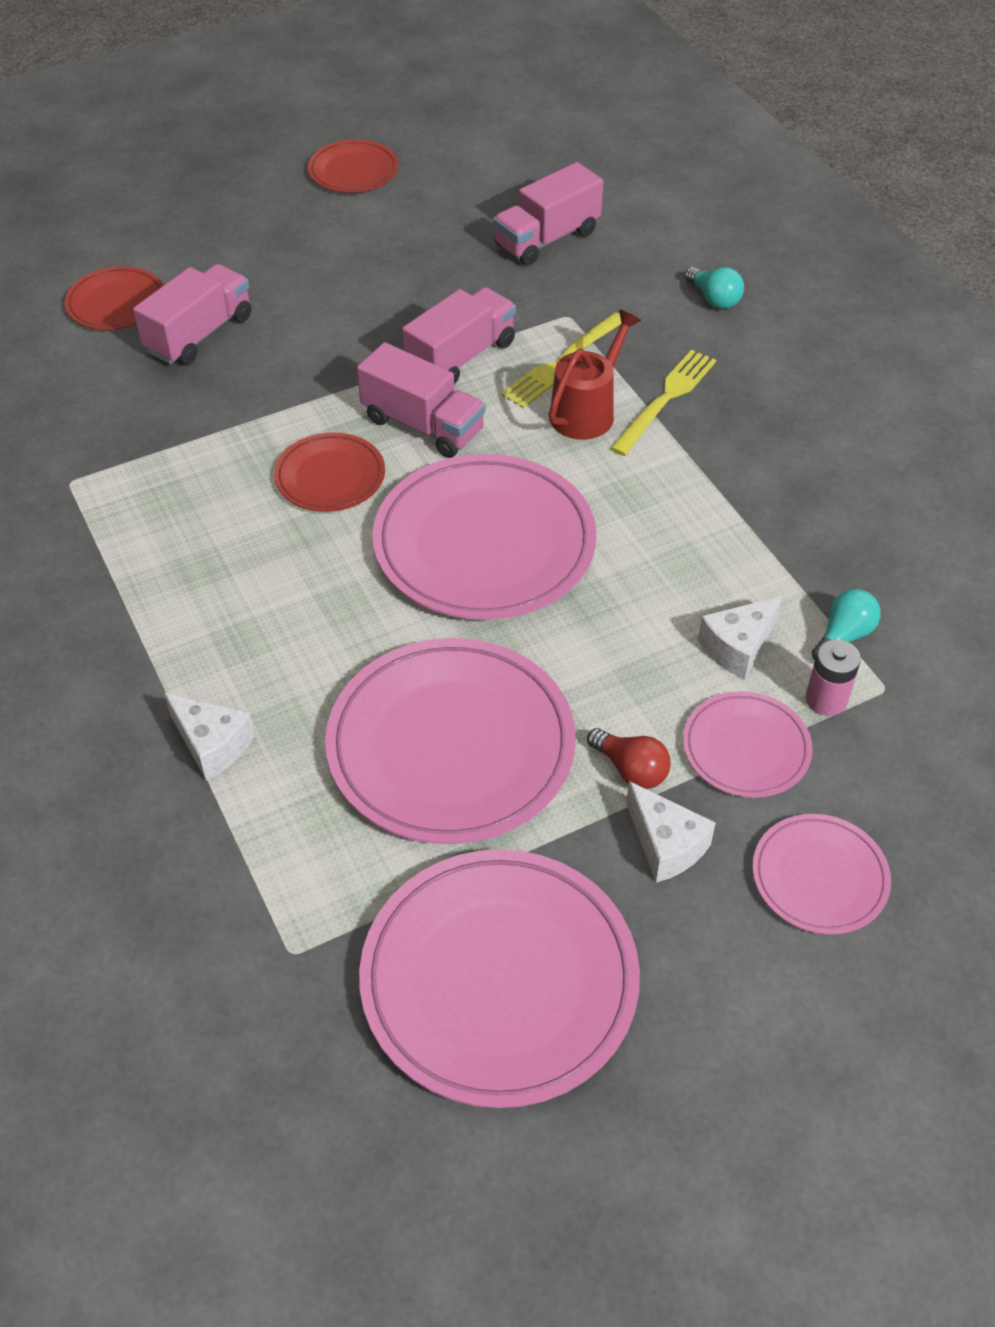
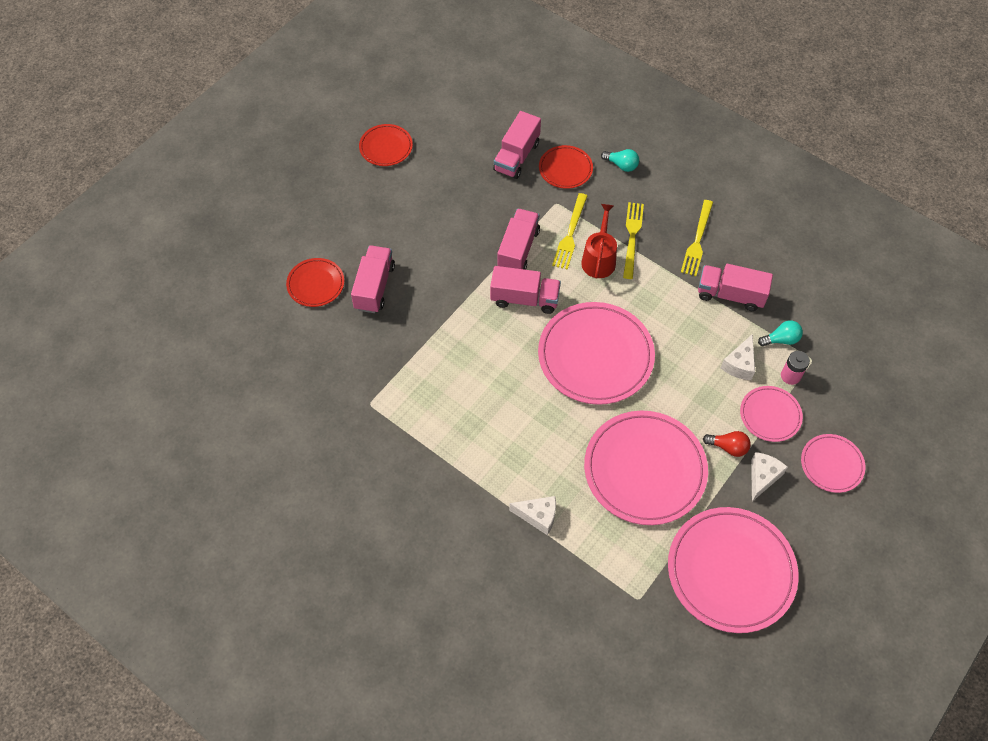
camera: 25 degrees left, 10 degrees up
red plate [274,432,385,512] -> red plate moved to [539,145,593,189]
white cheese [626,781,716,883] -> white cheese turned 90 degrees counterclockwise [751,452,788,501]
turquoise light bulb [811,589,880,661] -> turquoise light bulb turned 60 degrees clockwise [758,320,803,346]
none -> yellow fork [681,200,713,276]
none -> pink truck [698,264,773,311]

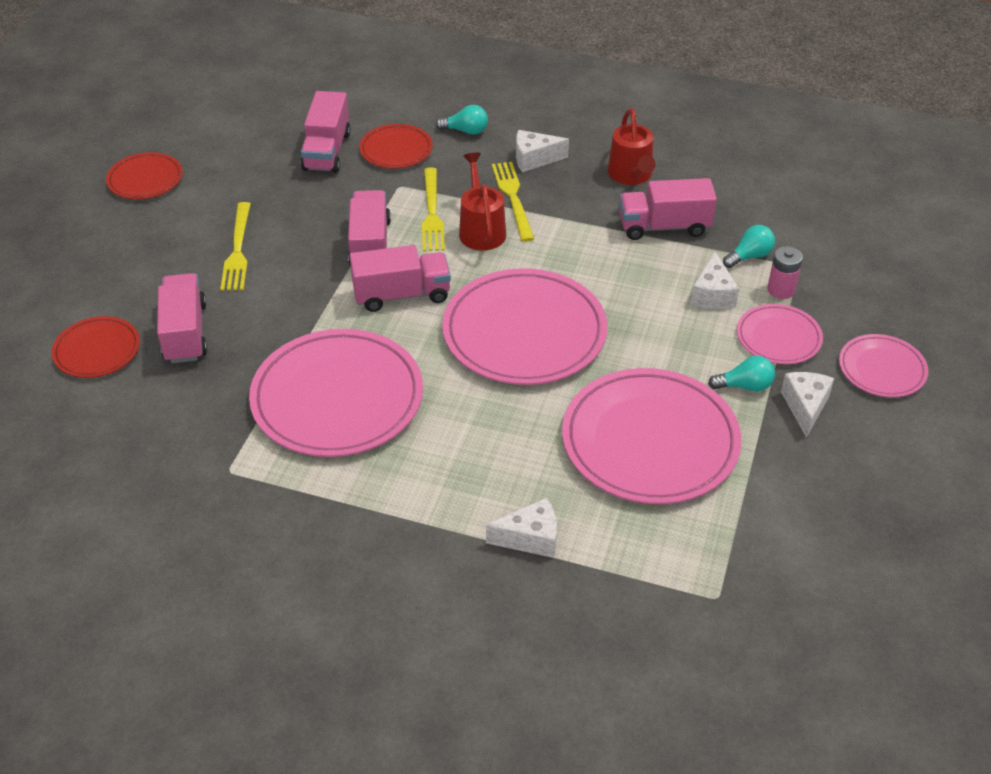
camera: 20 degrees left, 15 degrees down
pink plate [668,507,799,633] -> pink plate moved to [249,329,423,457]
yellow fork [681,200,713,276] -> yellow fork moved to [220,202,251,291]
red light bulb [703,431,751,457] -> turquoise light bulb [708,356,775,392]
none -> white cheese [516,130,569,172]
none -> red watering can [607,108,655,185]

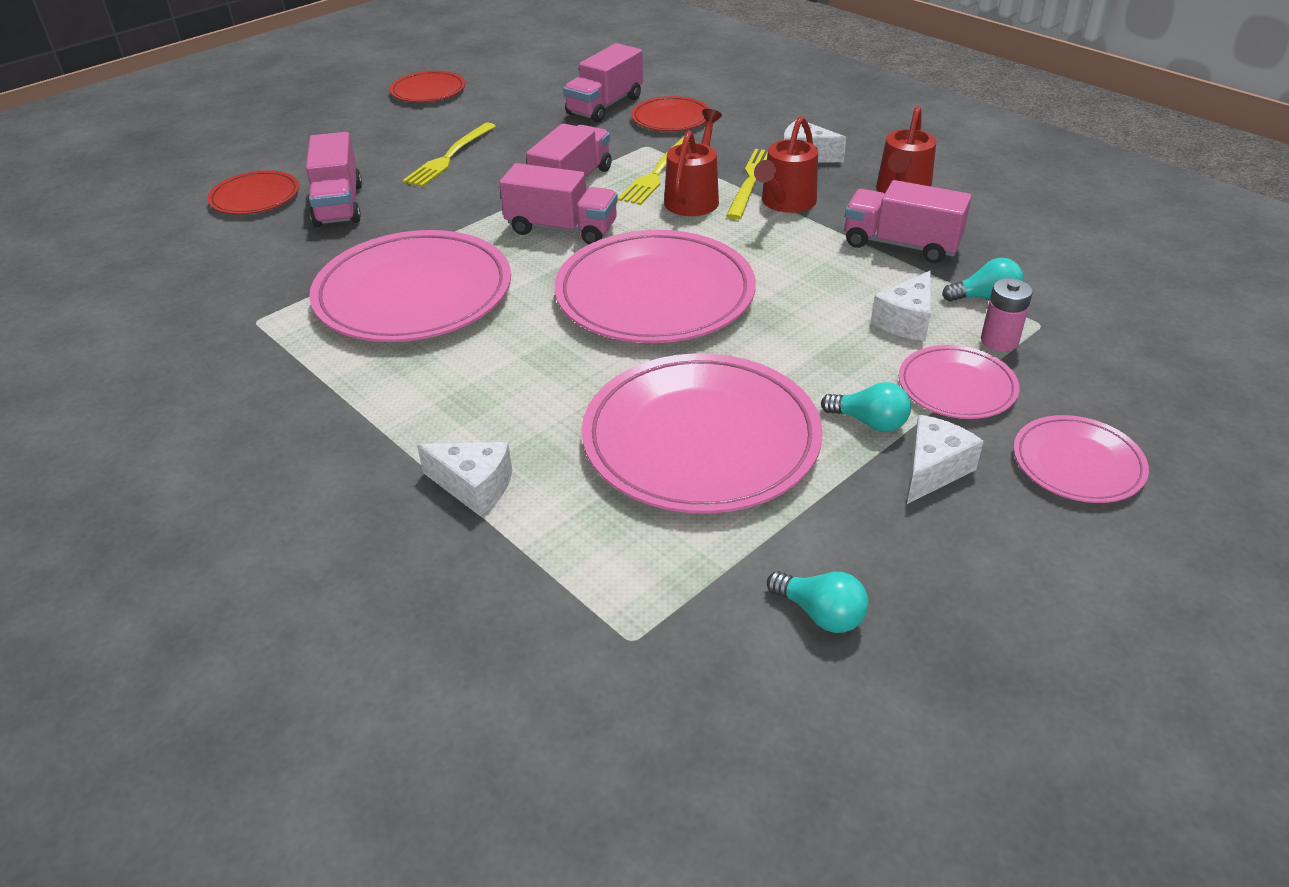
camera: 30 degrees right, 5 degrees down
pink truck [157,273,207,363] -> pink truck turned 150 degrees clockwise [306,132,362,227]
turquoise light bulb [436,105,488,135] -> turquoise light bulb moved to [767,571,869,633]
none -> red watering can [754,116,818,213]

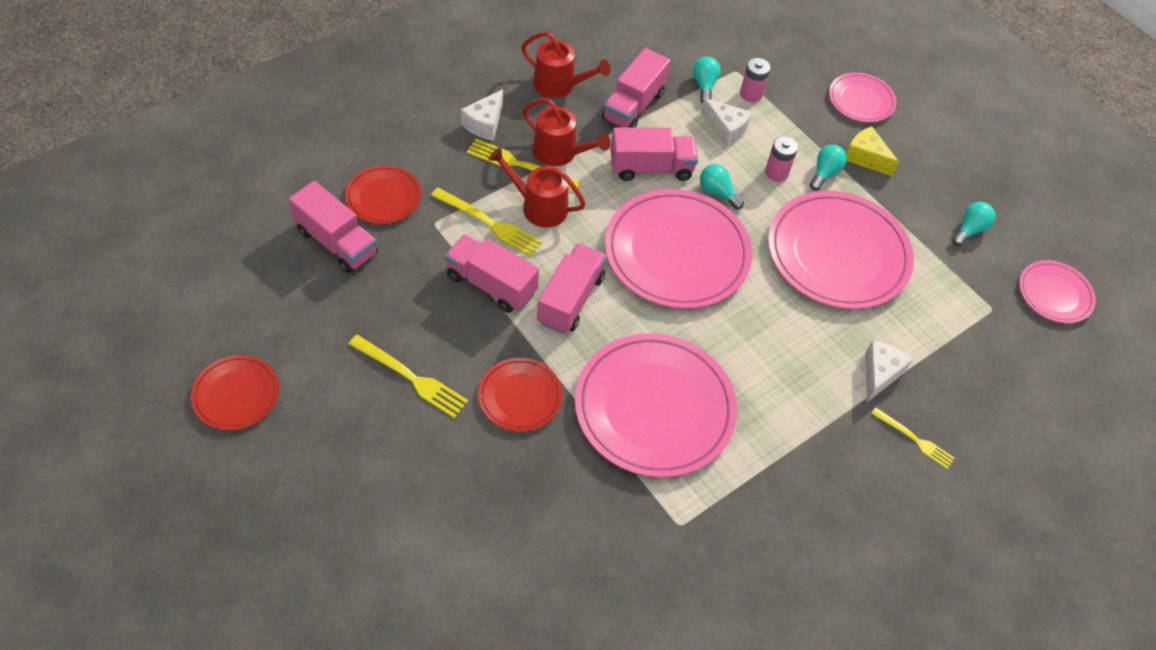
camera: 90 degrees left, 15 degrees up
red plate [207,170,299,214] -> red plate moved to [478,358,563,432]
pink truck [306,132,362,227] -> pink truck moved to [610,127,698,181]
pink plate [899,345,1019,419] -> pink plate moved to [1019,260,1096,323]
white cheese [907,415,984,504] -> yellow cheese [846,126,899,176]
none -> turquoise light bulb [700,164,744,210]
none -> pink battery [765,136,798,182]
none -> yellow fork [871,407,955,469]

